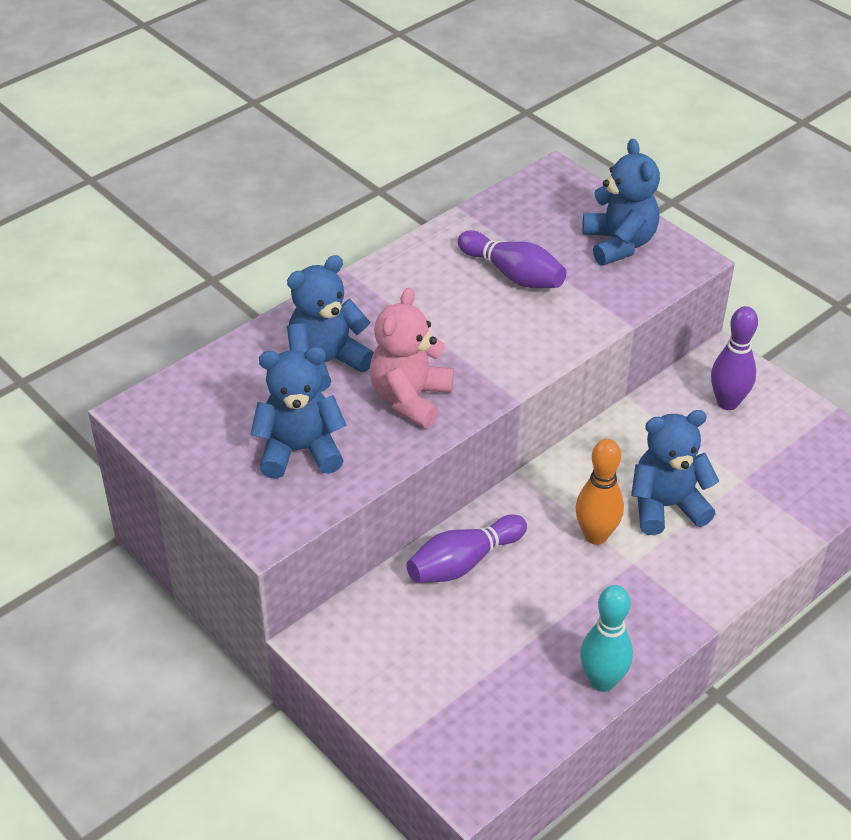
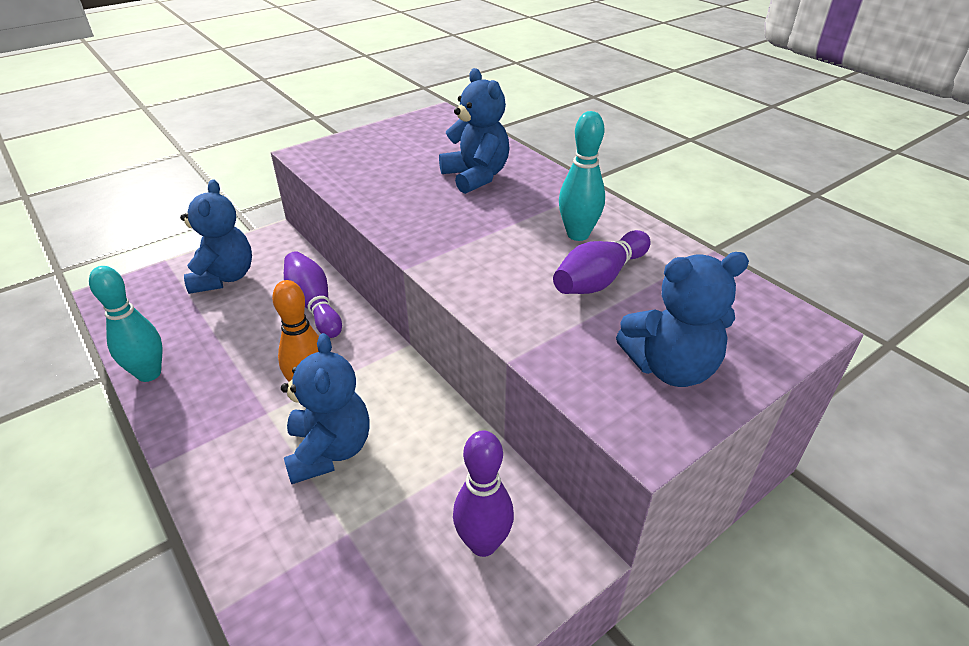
camera: 95 degrees right, 5 degrees down
blue teddy bear [250,347,347,479] -> blue teddy bear moved to [180,179,252,294]
pink teddy bear [370,288,454,428] -> none
none -> turquoise bowling pin [559,111,605,241]

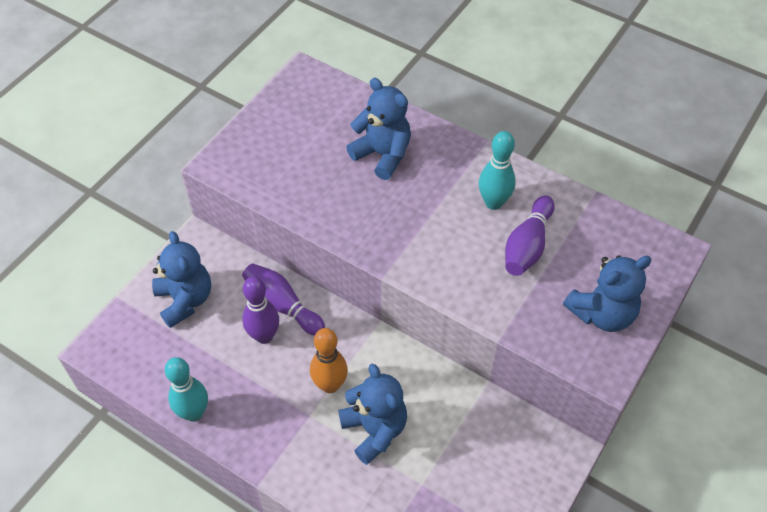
camera: 20 degrees left, 15 degrees up
purple bowling pin [453,430,514,557] -> purple bowling pin moved to [242,277,279,344]

